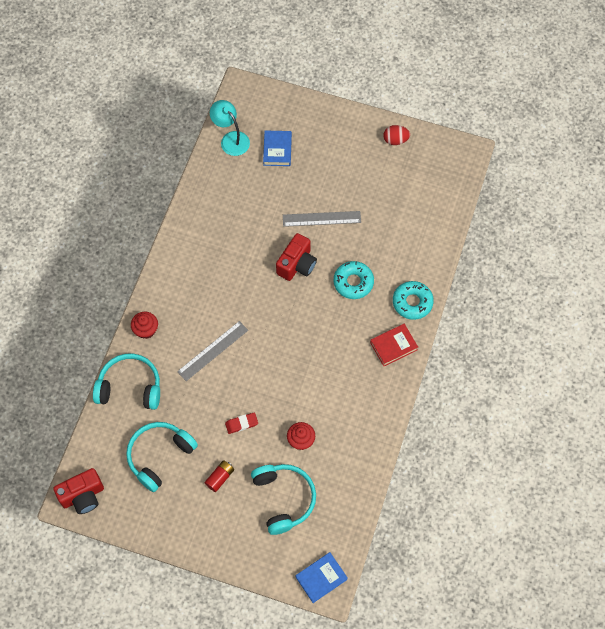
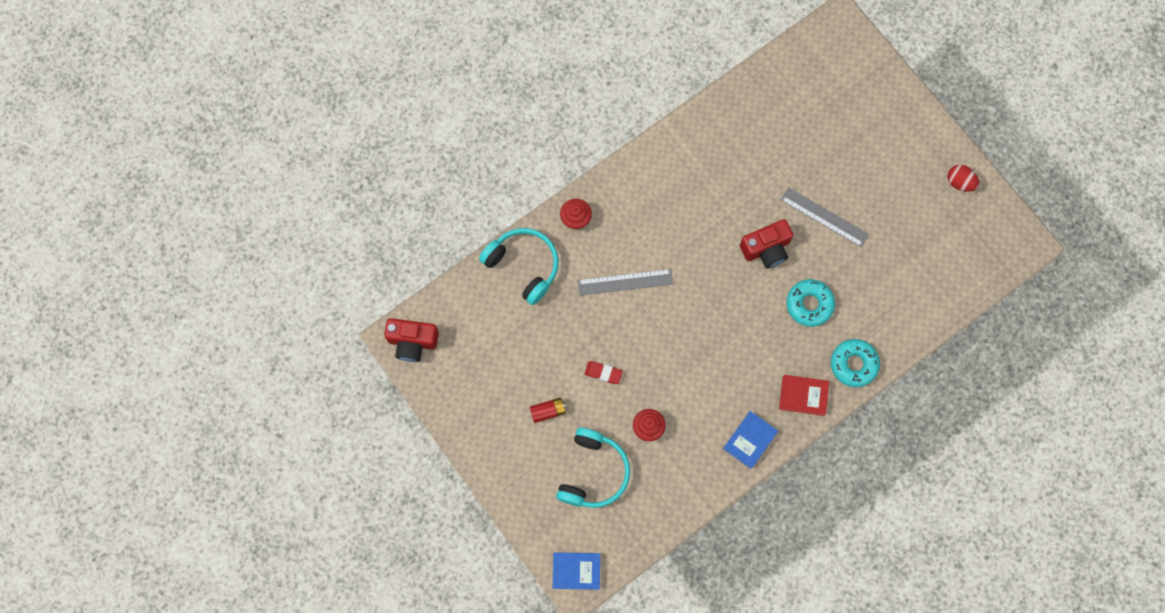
camera: 35 degrees right, 10 degrees up
turquoise headphones [126,422,198,492] -> none
turquoise lamp [210,100,250,156] -> none
blue book [263,131,292,166] -> blue book moved to [723,411,778,469]

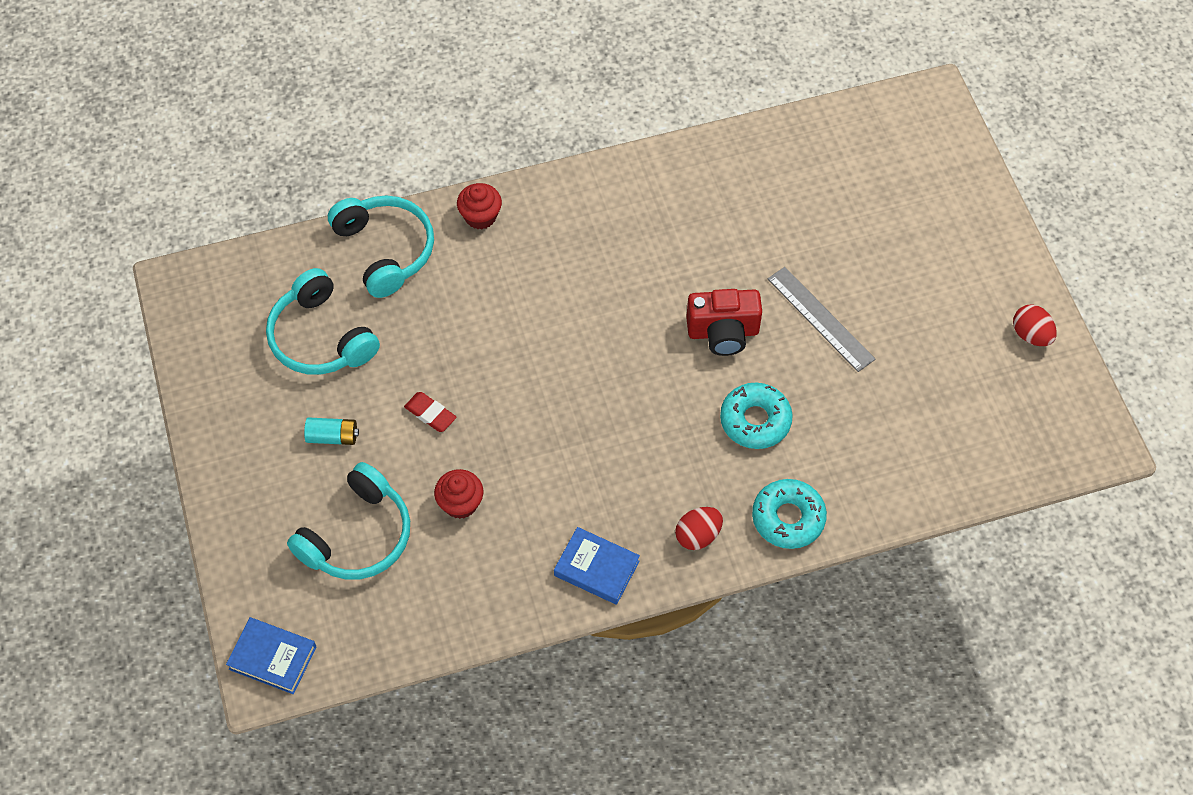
camera: 20 degrees right, 15 degrees down
red camera [384,318,439,362] -> none
red battery [530,397,566,423] -> turquoise battery [304,417,359,445]
grey ruler [578,269,673,295] -> none
blue book [723,411,778,469] -> blue book turned 60 degrees clockwise [554,527,640,605]
red book [779,375,829,416] -> red egg [675,507,723,550]
none -> turquoise headphones [266,268,380,375]

